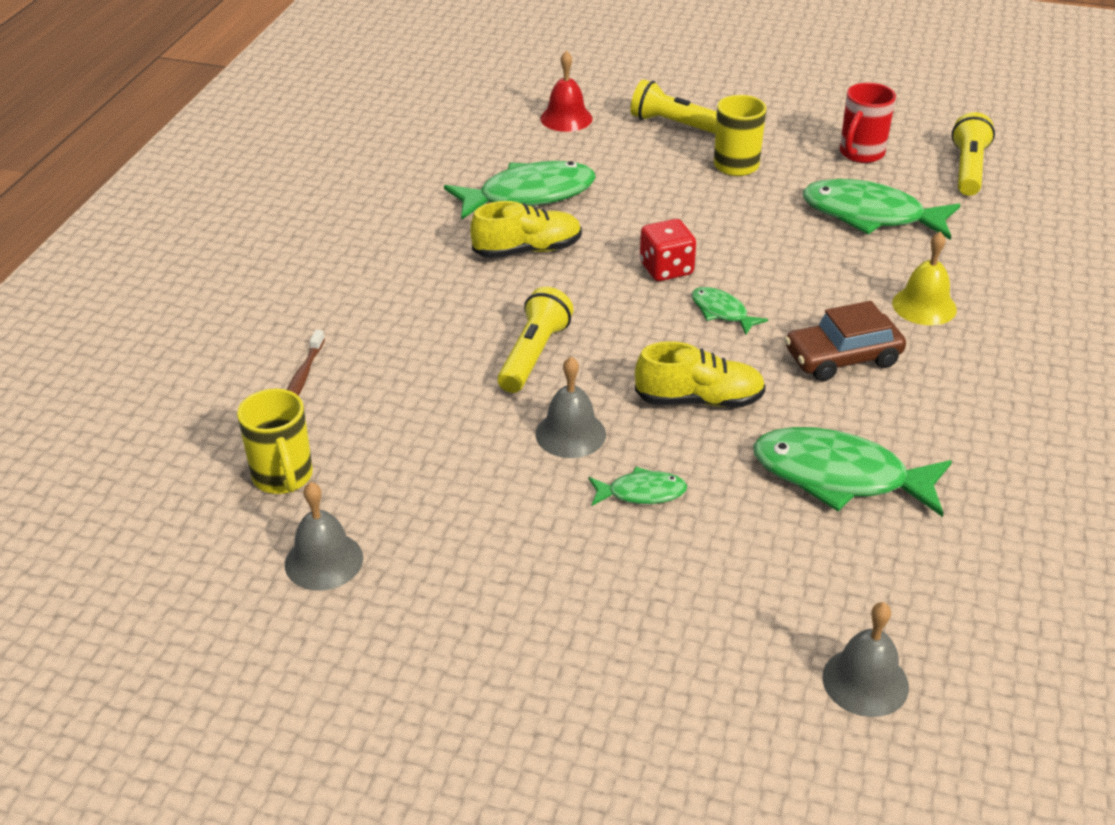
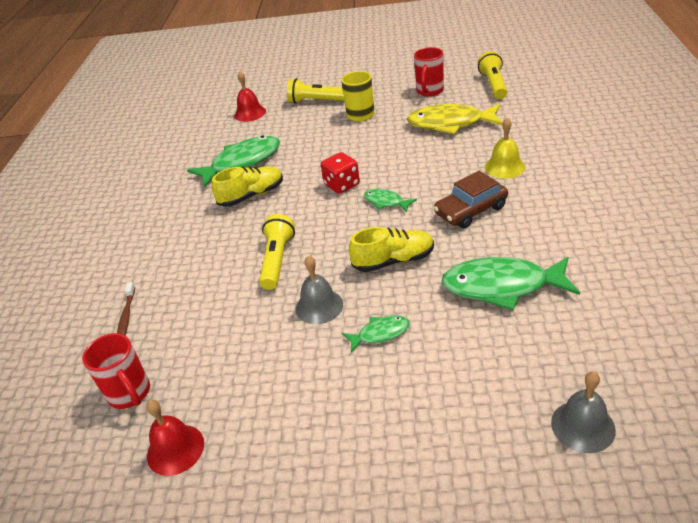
camera: 10 degrees left, 0 degrees up
yellow mug [237,389,313,494] -> red mug [82,333,150,409]
grey bell [285,482,363,591] -> red bell [146,400,204,476]
green fish [803,179,961,240] -> yellow fish [407,104,503,134]

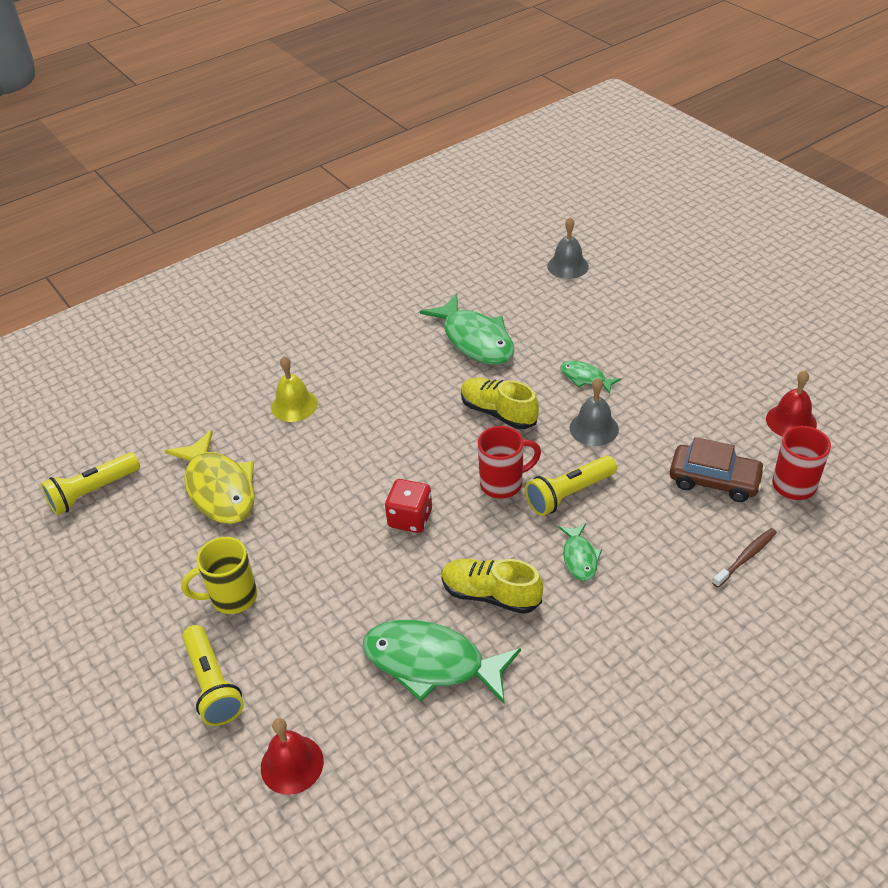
camera: 130 degrees left, 5 degrees up
green fish [364,189,417,212] -> green fish moved to [558,523,602,581]
red mug [414,47,444,97] -> red mug moved to [478,426,541,499]
brown car [434,171,508,228] -> brown car moved to [670,437,765,502]

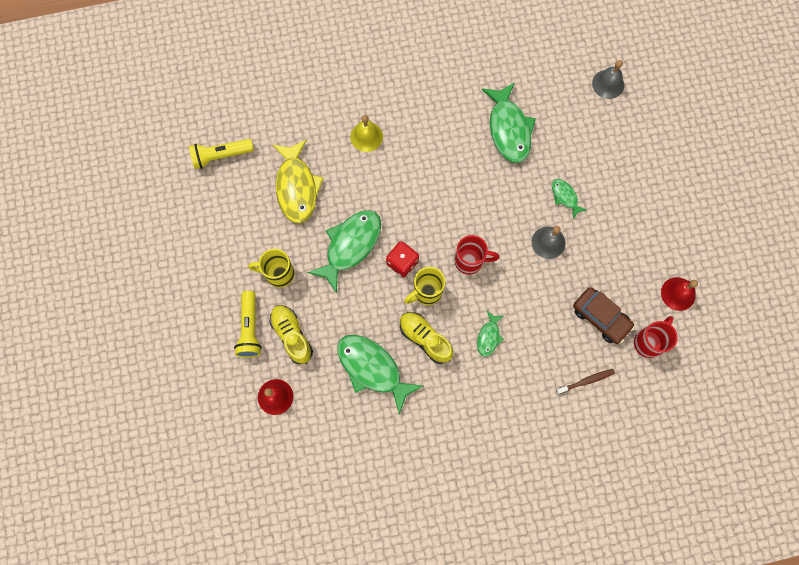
camera: 20 degrees right, 30 degrees up
yellow shoe [461,377,539,429] -> yellow shoe moved to [269,305,313,364]
yellow flashlight [525,455,617,516] -> none
none -> green fish [307,210,381,293]
none -> yellow mug [404,267,445,305]

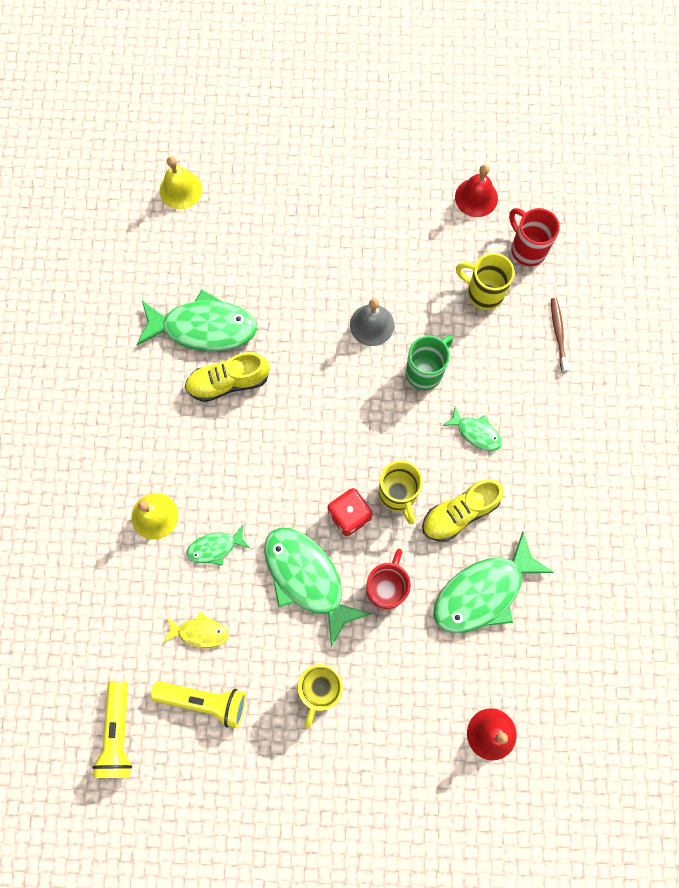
camera: 75 degrees left, 0 degrees up
yellow flashlight [234,291,262,358] -> yellow flashlight moved to [151,681,246,728]
yellow shoe [269,305,313,364] -> yellow shoe moved to [185,352,269,402]
yellow fish [272,139,324,223] -> yellow fish [164,612,229,648], size x0.50
red mug [455,235,499,275] -> red mug moved to [366,549,411,610]
green fish [552,179,587,219] -> green fish moved to [186,525,250,566]
brown car [573,287,635,344] -> yellow mug [456,253,515,310]
grey bell [592,60,624,99] -> yellow bell [160,156,202,209]
none -> green mug [406,335,453,390]

